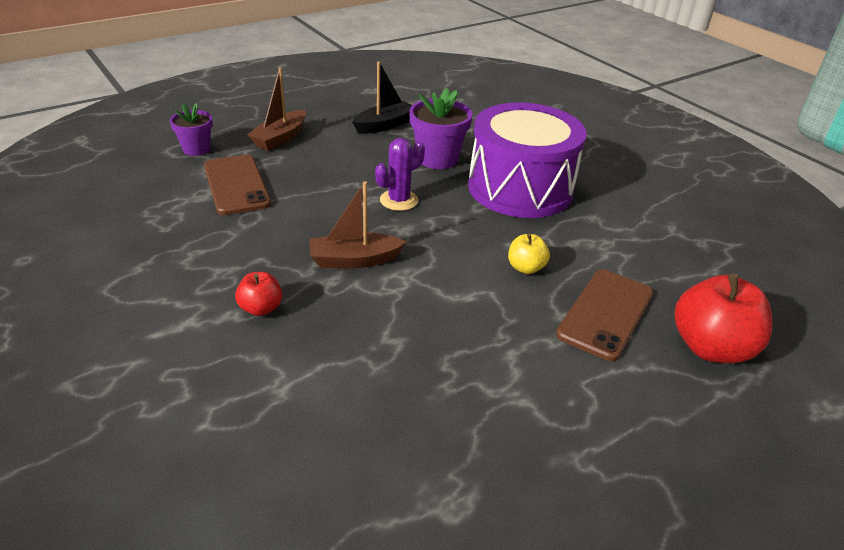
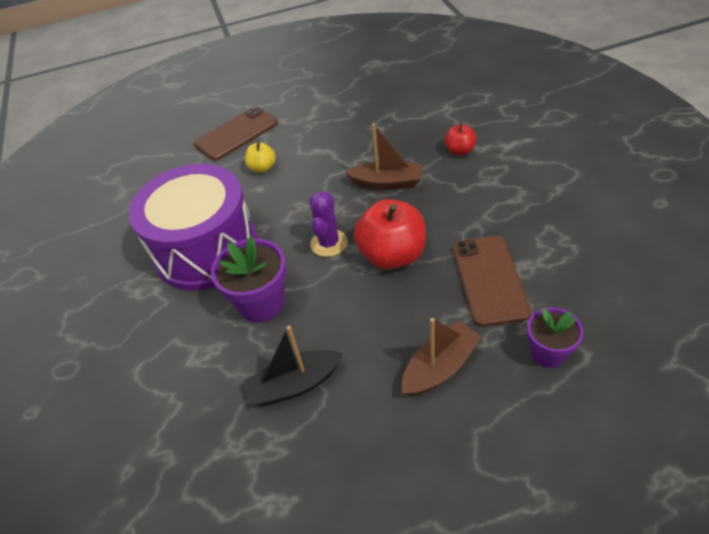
camera: 155 degrees left, 10 degrees up
purple cactus [375,138,425,211] -> purple cactus turned 60 degrees counterclockwise [309,191,348,257]
red apple [675,274,772,363] -> red apple moved to [354,199,426,270]

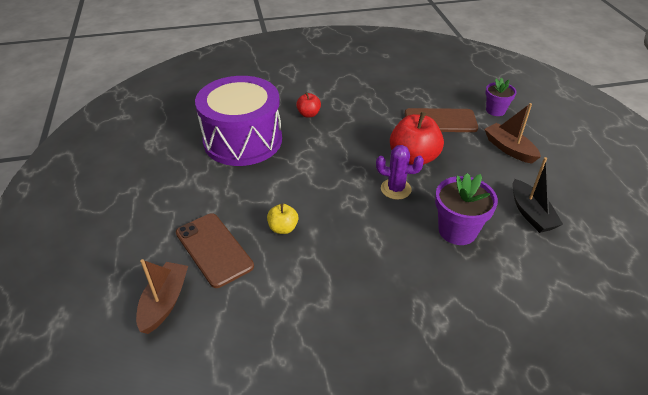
camera: 90 degrees left, 5 degrees down
purple drum [128,164,257,291] -> purple drum moved to [195,76,282,166]
brown boat [345,123,422,190] -> brown boat moved to [136,259,188,334]

